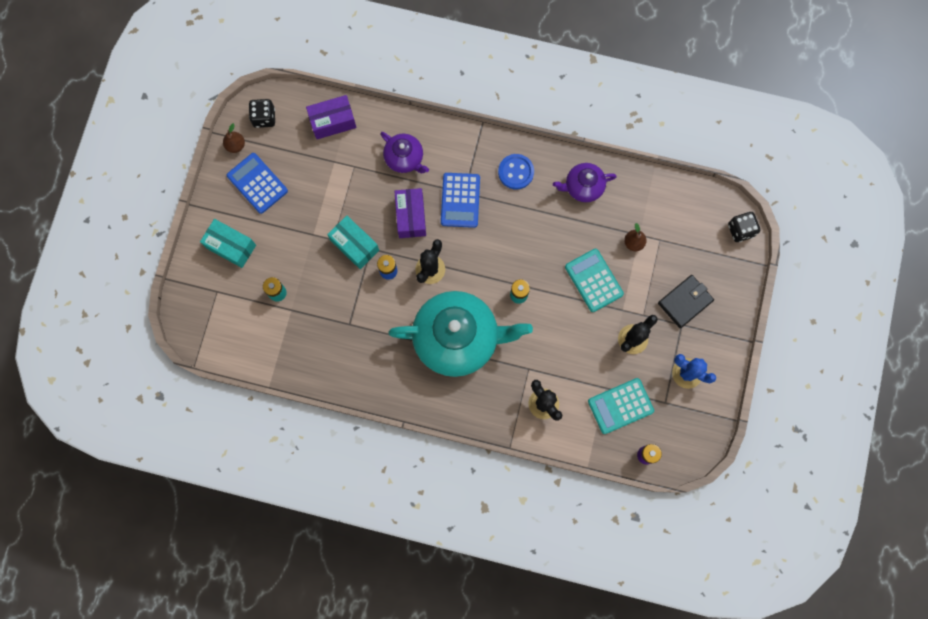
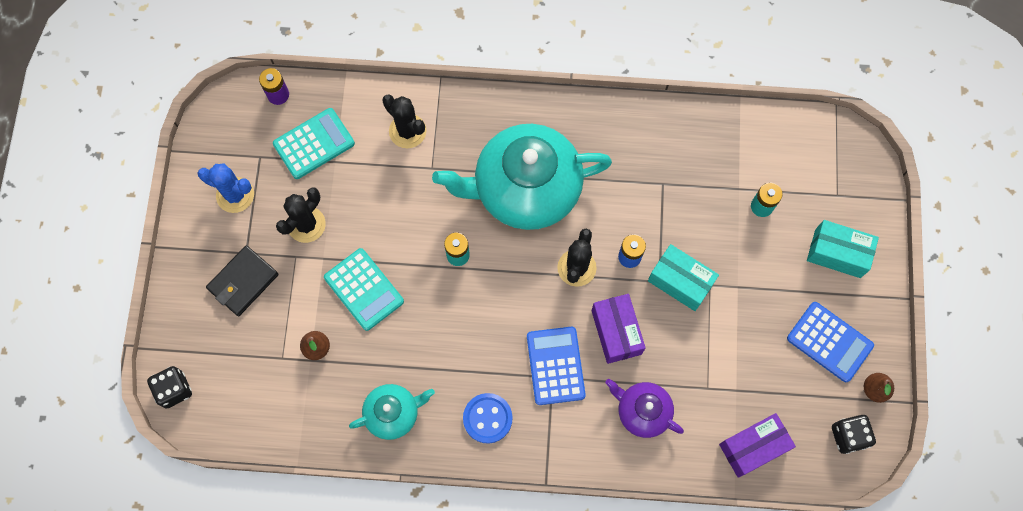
camera: 170 degrees right, 5 degrees down
purple teapot [553,163,617,202] -> turquoise teapot [349,384,435,440]

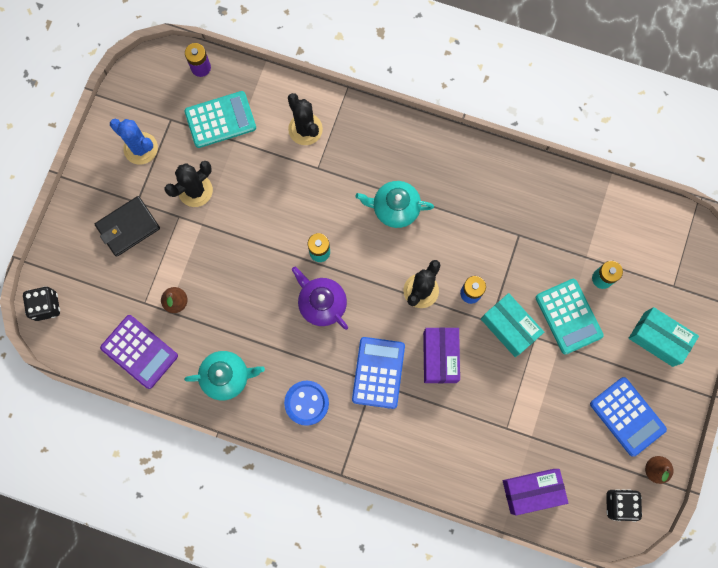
camera: 15 degrees right, 5 degrees up
turquoise calculator [324,248,404,331] -> turquoise calculator moved to [536,279,604,355]
turquoise teapot [432,124,612,230] -> turquoise teapot [355,181,434,228], size x0.49
purple teapot [605,379,684,438] -> purple teapot moved to [292,266,348,330]
none -> purple calculator [100,315,178,389]

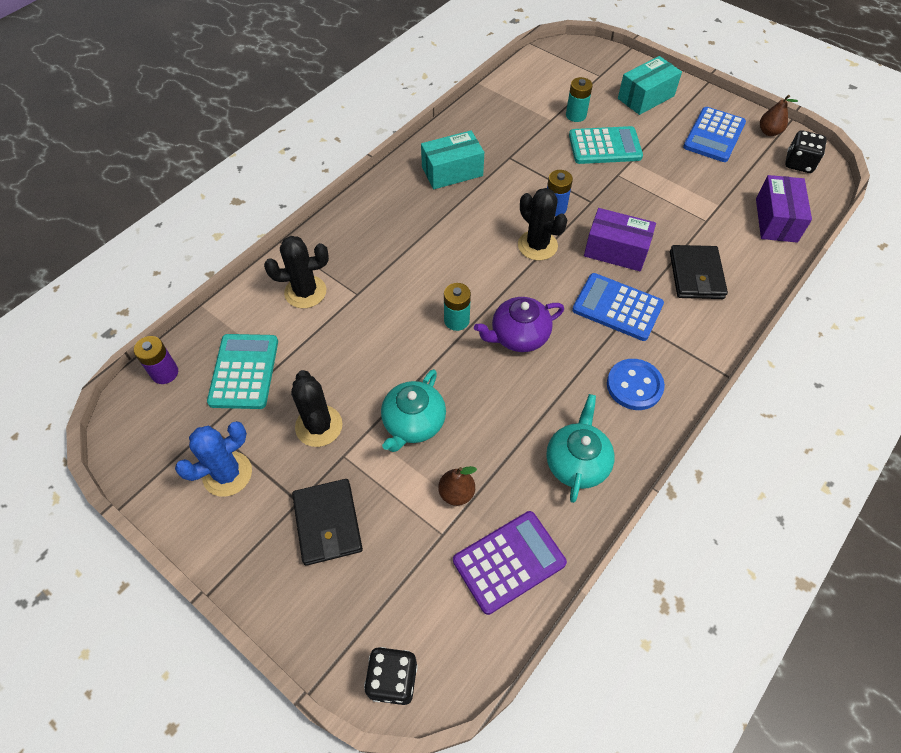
camera: 70 degrees left, 20 degrees down
turquoise teapot [355,181,434,228] -> turquoise teapot moved to [381,369,446,452]
turquoise box [481,293,544,357] -> turquoise box moved to [421,131,484,189]
blue calculator [590,377,667,456] -> blue calculator turned 135 degrees clockwise [683,107,746,162]
none -> black wallet [670,245,728,299]

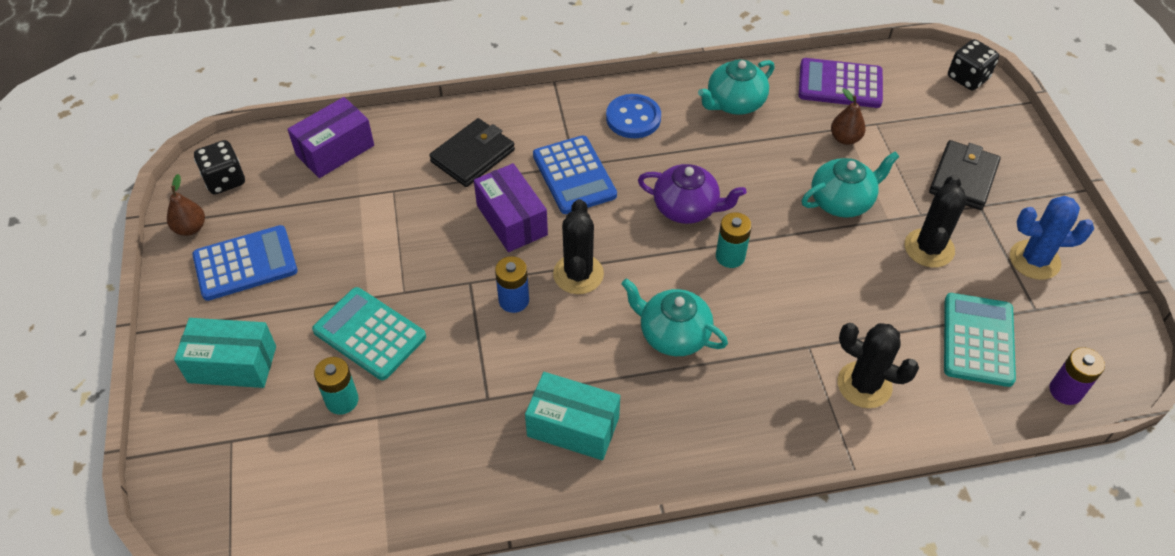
camera: 140 degrees left, 5 degrees down
turquoise calculator [207,334,278,409] -> turquoise calculator turned 150 degrees clockwise [944,293,1016,387]
none -> turquoise teapot [621,279,728,356]

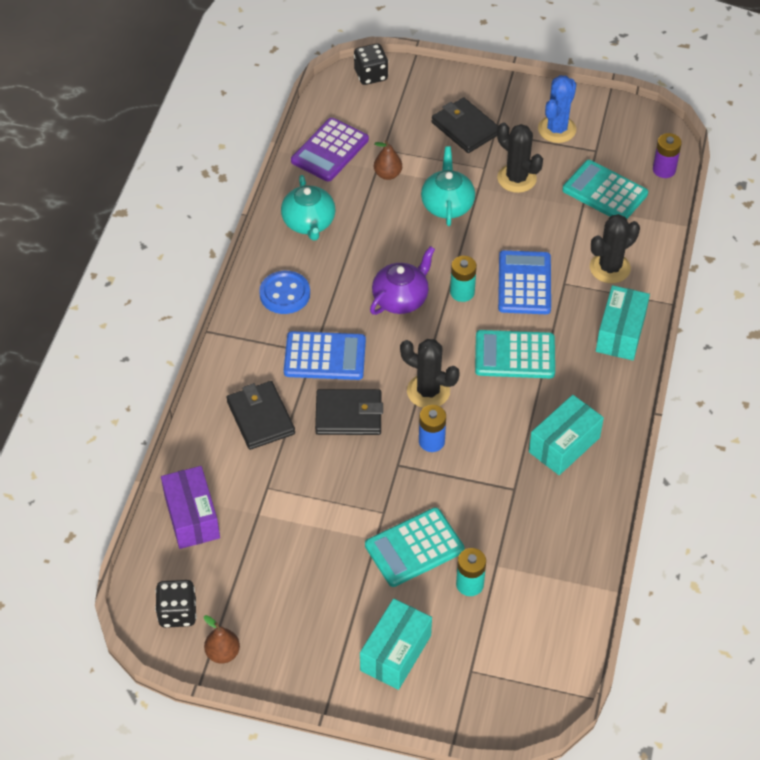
camera: 65 degrees left, 0 degrees up
blue calculator [192,225,298,301] -> blue calculator moved to [498,250,551,314]
purple box [474,163,548,252] -> black wallet [315,389,383,435]
turquoise teapot [621,279,728,356] -> turquoise calculator [475,330,555,378]
none -> turquoise box [596,285,650,360]

